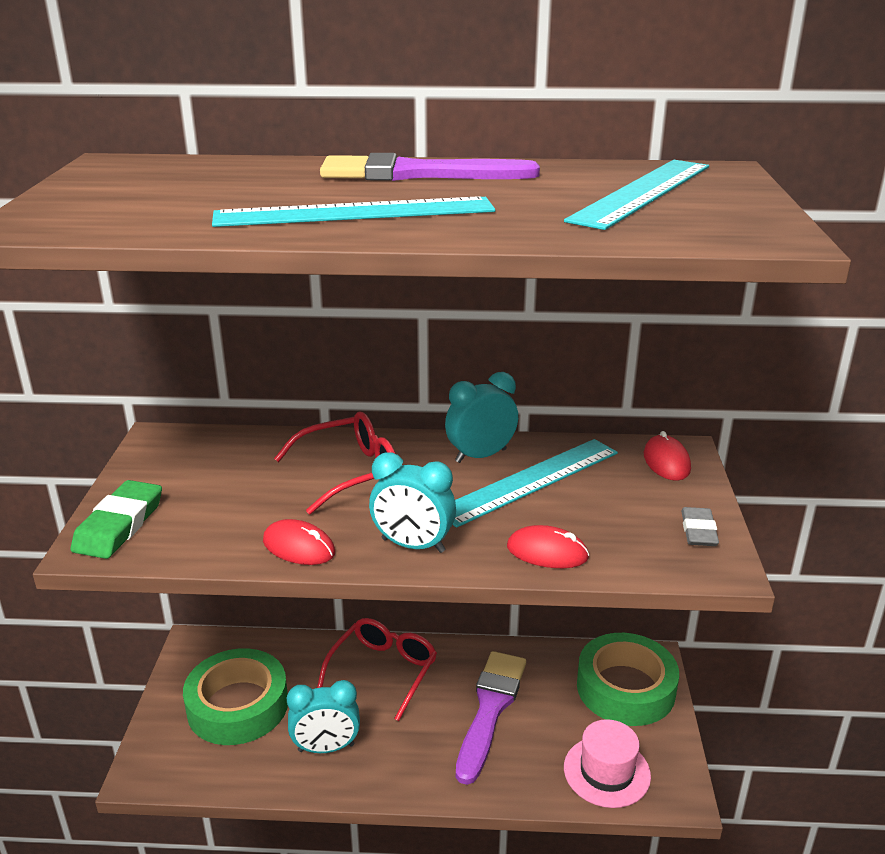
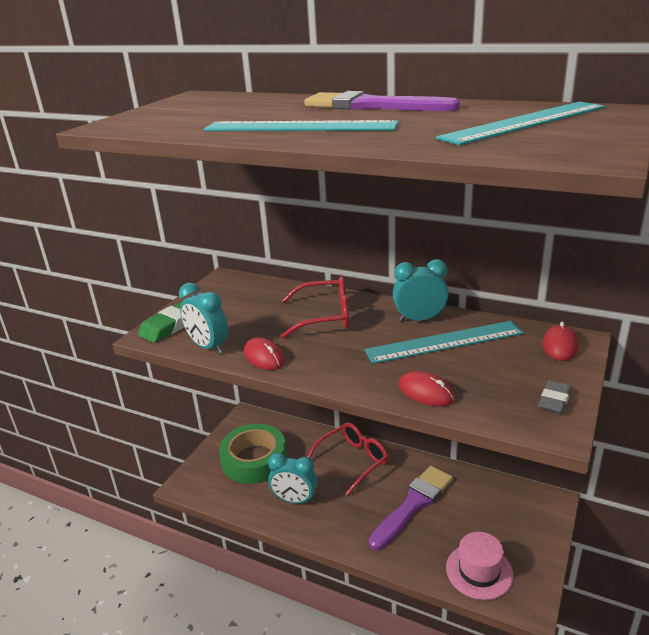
camera: 25 degrees right, 0 degrees up
turquoise clock [369,453,456,553] -> turquoise clock moved to [179,283,228,354]
green tape [577,633,679,726] -> none

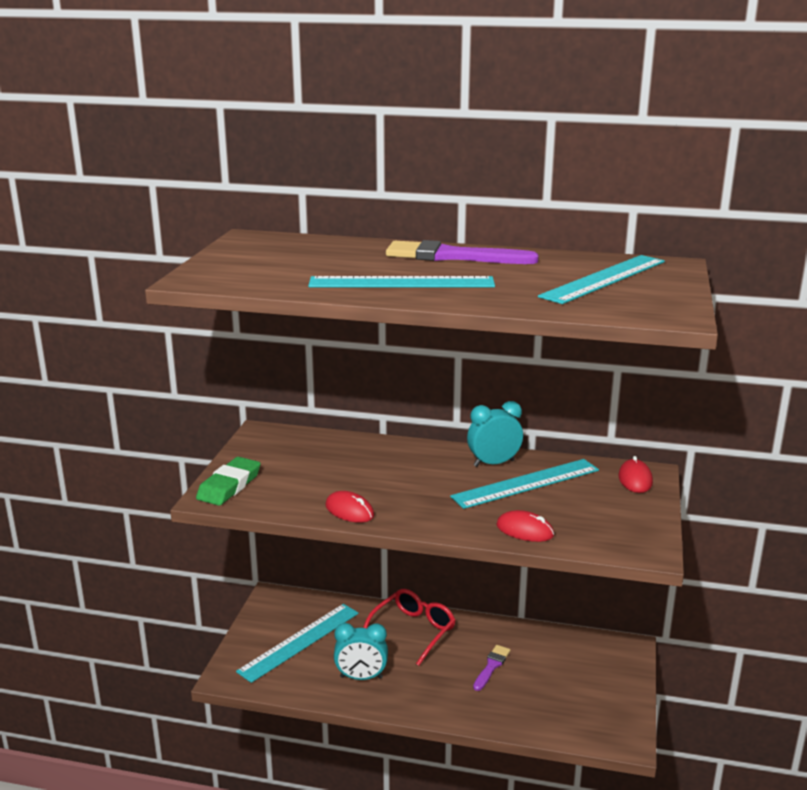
camera: 15 degrees left, 5 degrees down
turquoise clock [179,283,228,354] -> none
green tape [219,424,287,484] -> turquoise ruler [236,604,359,683]
red glasses [281,276,349,338] -> none
purple brush [369,466,453,550] -> purple brush [473,645,511,691], size x0.52
pink hat [446,532,513,600] -> none
grey eraser [538,380,571,414] -> none

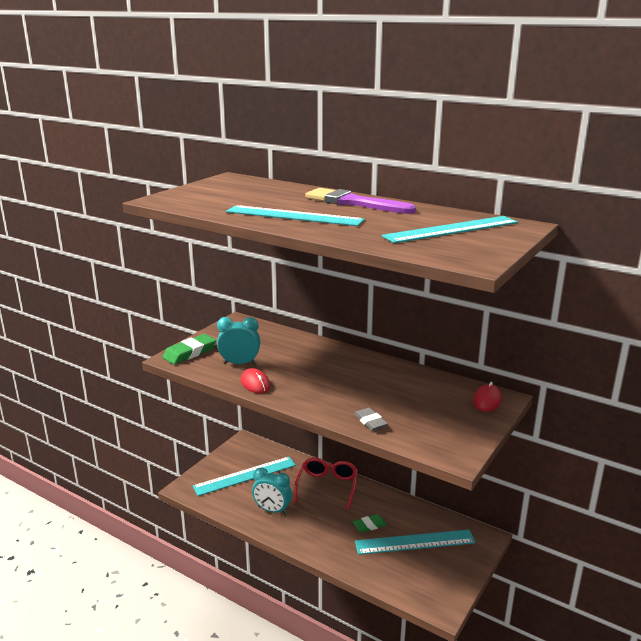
camera: 20 degrees right, 0 degrees up
red glasses [363,589,456,666] -> red glasses turned 45 degrees counterclockwise [294,458,358,510]
turquoise ruler [450,459,599,509] -> turquoise ruler moved to [355,530,475,555]
turquoise clock [467,401,523,467] -> turquoise clock moved to [217,317,260,364]
purple brush [473,645,511,691] -> green eraser [353,514,387,533]
red mouse [496,510,554,542] -> grey eraser [354,408,388,431]

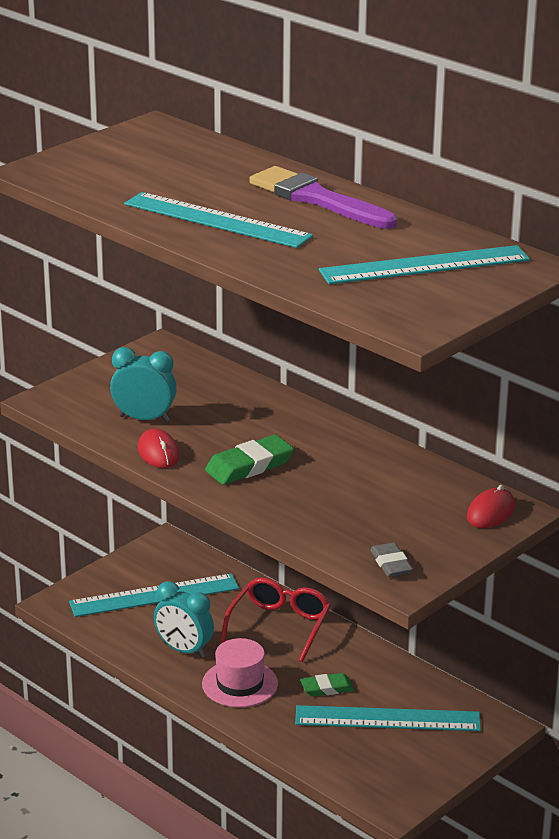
camera: 10 degrees right, 5 degrees up
green eraser [162,334,216,364] -> green eraser moved to [205,435,294,485]
grey eraser [354,408,388,431] -> grey eraser moved to [370,542,413,577]
none -> pink hat [202,638,278,708]

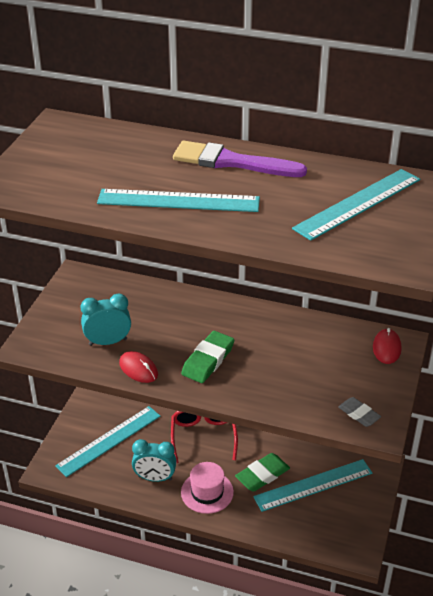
camera: 25 degrees left, 10 degrees up
green eraser [300,673,354,697] -> green eraser [235,453,290,492], size x1.58

